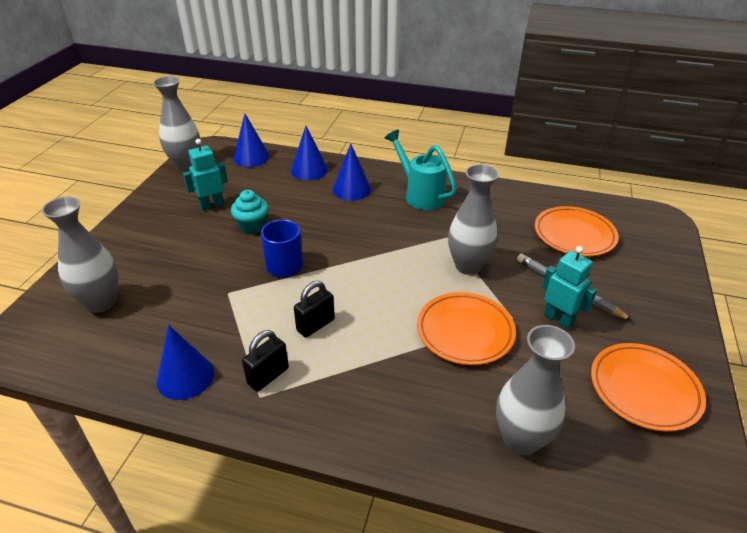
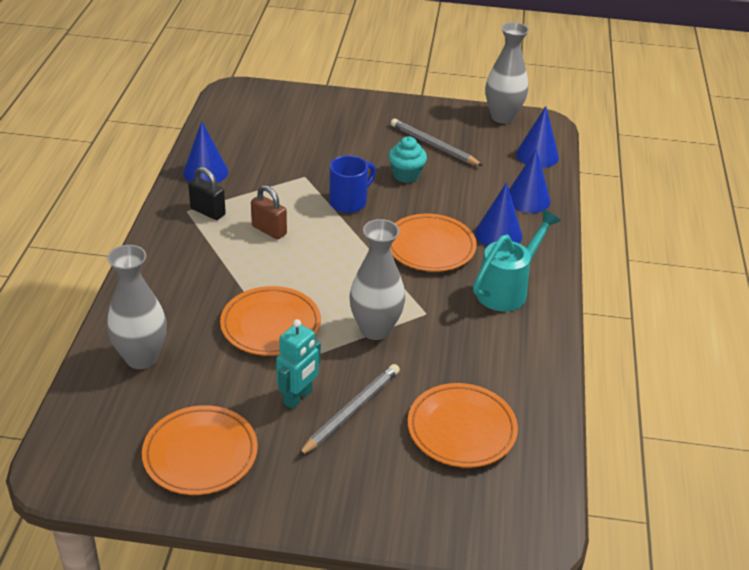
camera: 80 degrees right, 0 degrees up
grey vase [41,196,119,313] -> none
turquoise robot [183,139,228,211] -> grey pencil [391,119,483,166]
black padlock [294,281,335,337] -> brown padlock [251,185,287,240]
none -> orange plate [390,214,477,272]

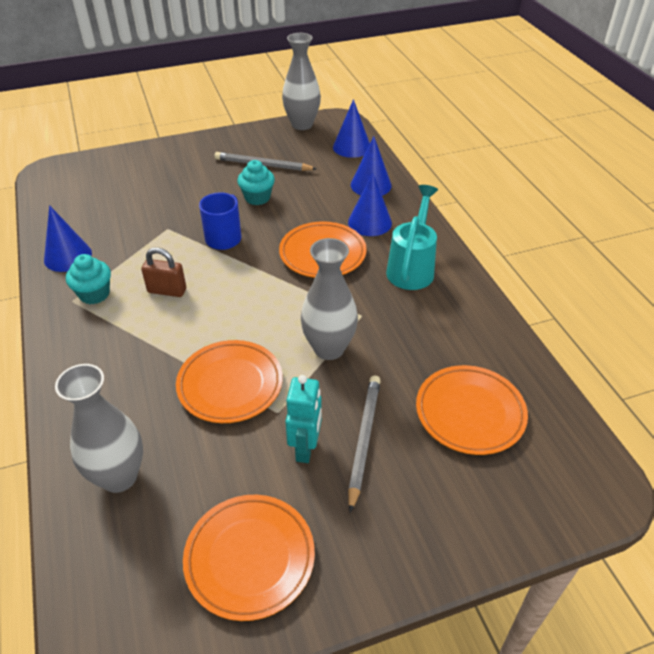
camera: 25 degrees left, 5 degrees up
black padlock [188,167,226,220] -> turquoise cupcake [66,254,111,304]

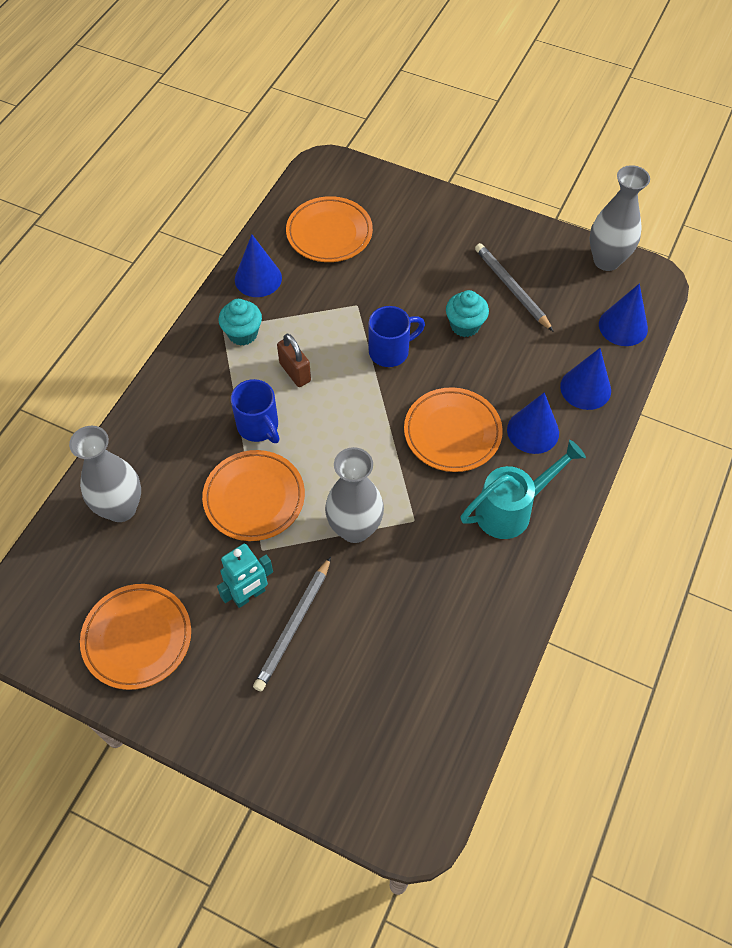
camera: 45 degrees right, 15 degrees up
grey pencil [348,376,381,513] -> grey pencil turned 150 degrees clockwise [253,557,331,692]
orange plate [416,365,528,455] -> orange plate moved to [286,196,373,262]
none -> blue mug [231,379,279,443]

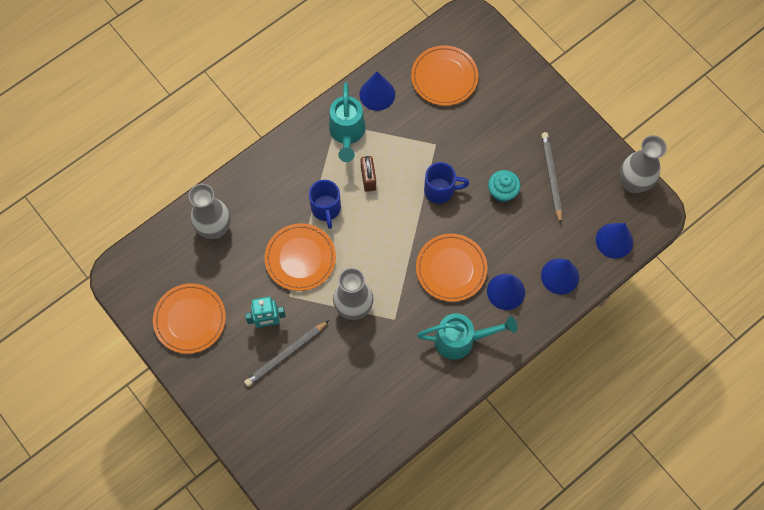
camera: 25 degrees right, 10 degrees up
turquoise cupcake [218,299,262,346] -> turquoise watering can [329,82,365,162]

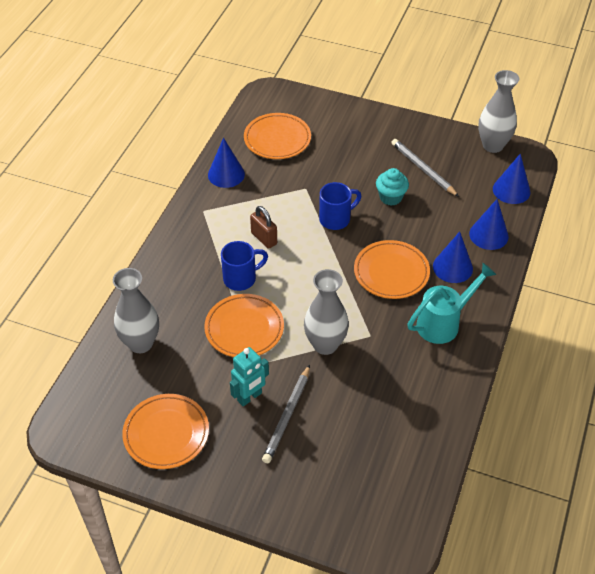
camera: 30 degrees left, 20 degrees down
blue mug [309,180,341,229] -> blue mug turned 75 degrees counterclockwise [221,241,268,291]
turquoise watering can [329,82,365,162] -> none

